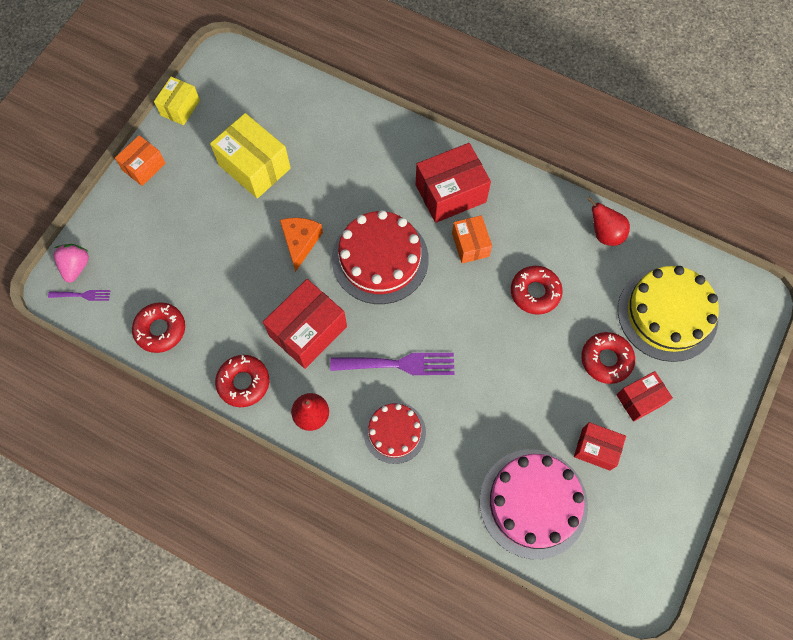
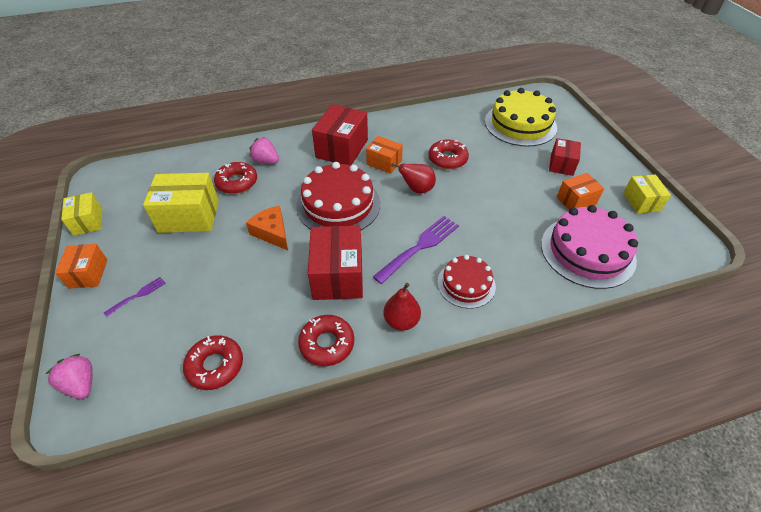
camera: 45 degrees left, 20 degrees down
purple fork [48,290,110,301] -> purple fork moved to [104,277,166,317]
red box [574,422,626,471] -> orange box [557,173,604,210]
red donut [581,332,635,384] -> red donut moved to [214,162,257,194]
red pear [587,197,630,246] -> red pear moved to [391,163,436,193]
none -> pink strawberry [250,137,279,164]
none -> yellow box [623,174,671,213]

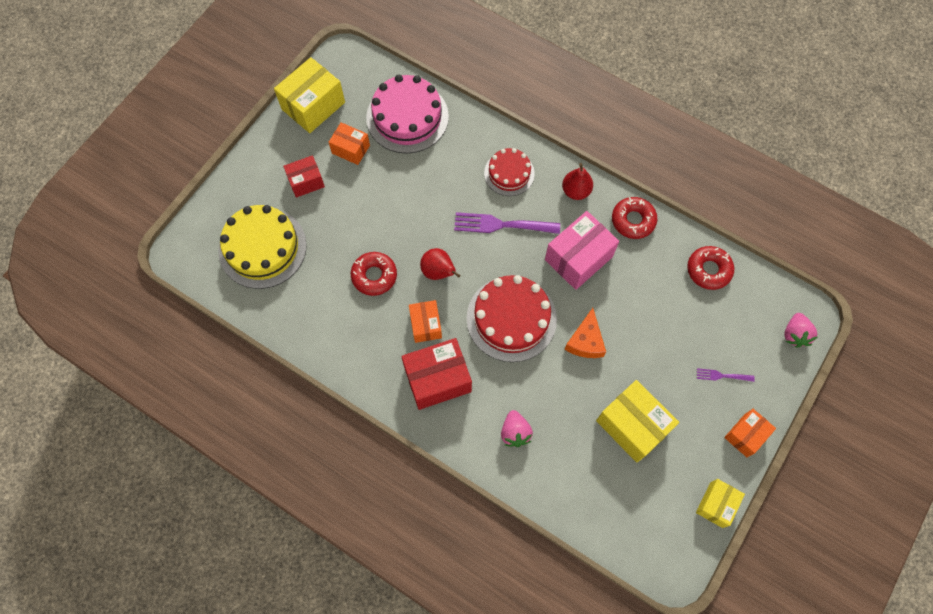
camera: 130 degrees left, 20 degrees up
red donut [214,162,257,194] -> none
red box [308,225,363,300] -> pink box [545,211,619,290]
yellow box [623,174,671,213] -> yellow box [274,57,345,133], size x1.68

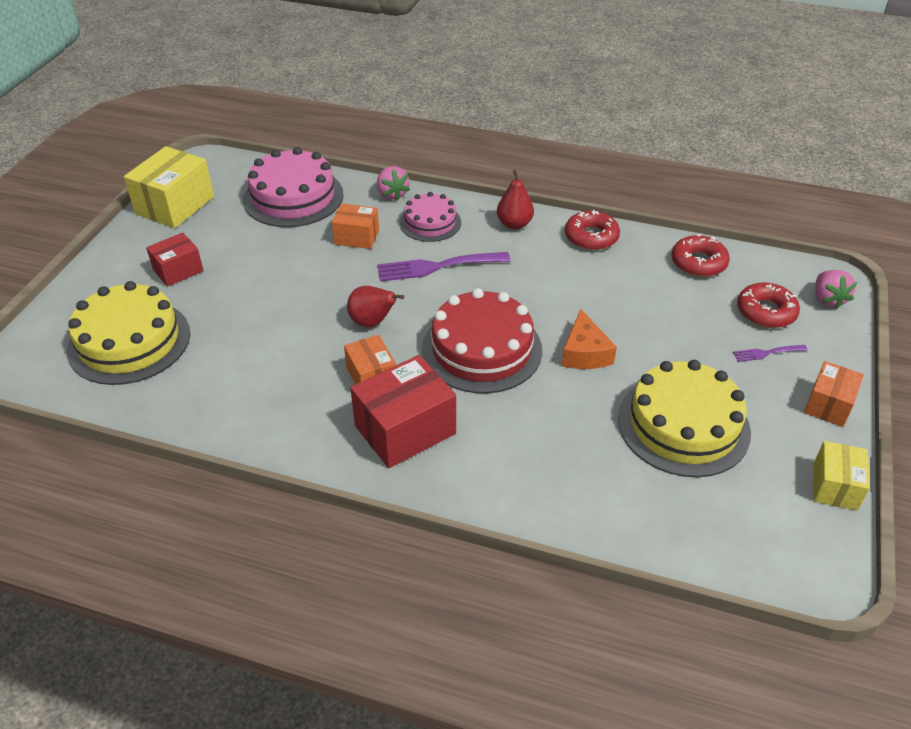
camera: 15 degrees left, 25 degrees down
orange box [329,122,370,165] -> orange box moved to [332,204,379,249]
red donut [351,252,397,296] -> red donut moved to [737,282,800,328]
red cake [484,148,535,196] -> pink cake [400,192,461,242]
pink strawberry [501,410,533,447] -> pink strawberry moved to [377,166,410,201]
pink box [545,211,619,290] -> none
yellow box [596,380,679,462] -> yellow cake [618,360,751,477]

